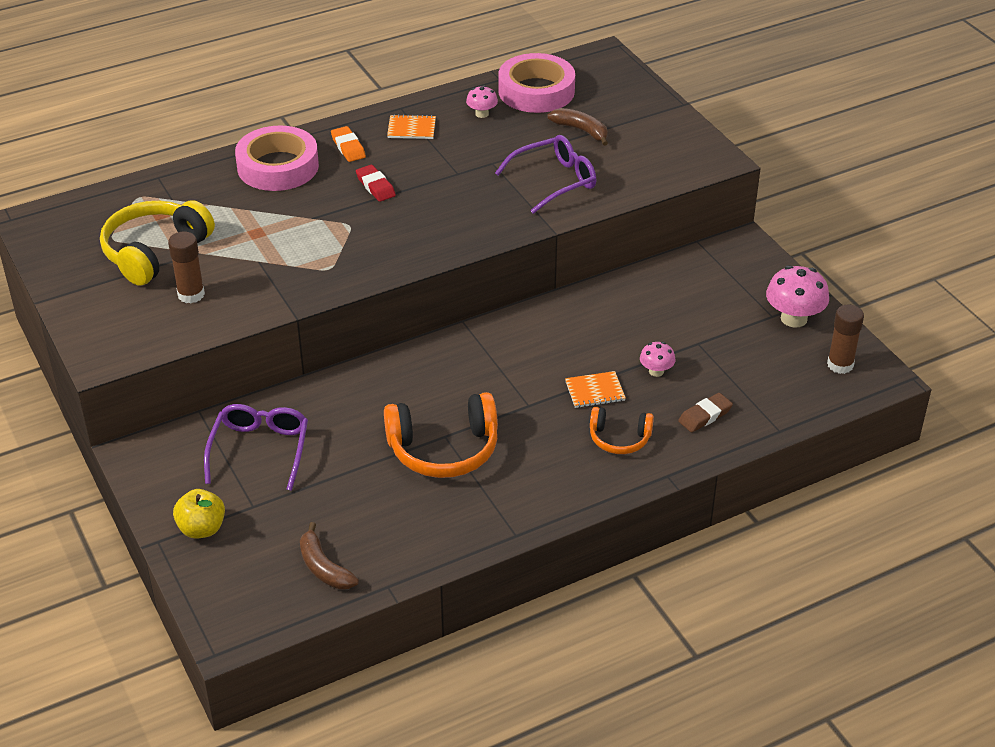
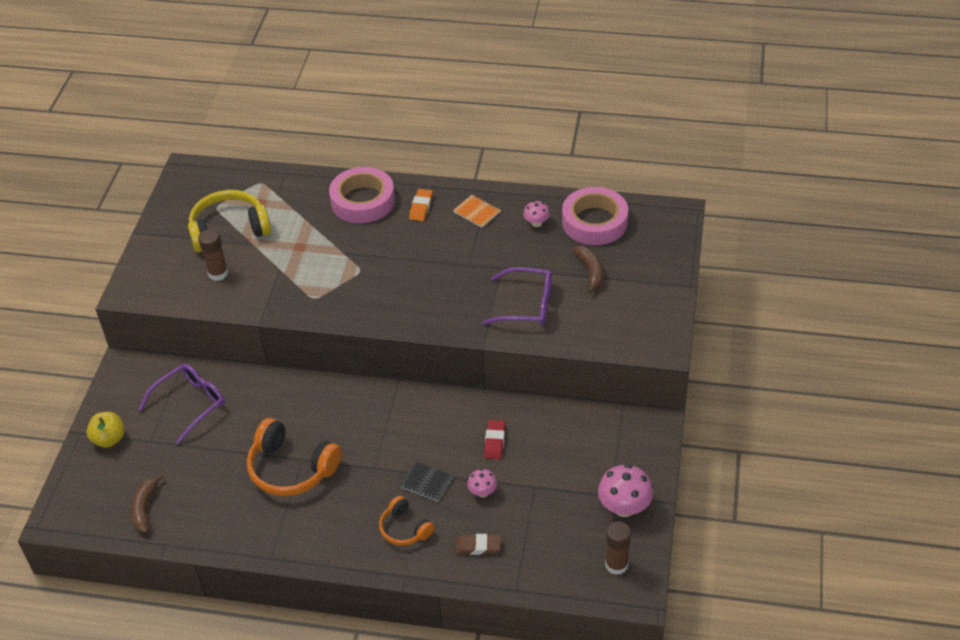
camera: 40 degrees right, 5 degrees up
red eraser [356,165,396,202] -> red eraser moved to [484,420,505,459]
orange notebook [565,371,626,408] -> black notebook [400,462,453,502]

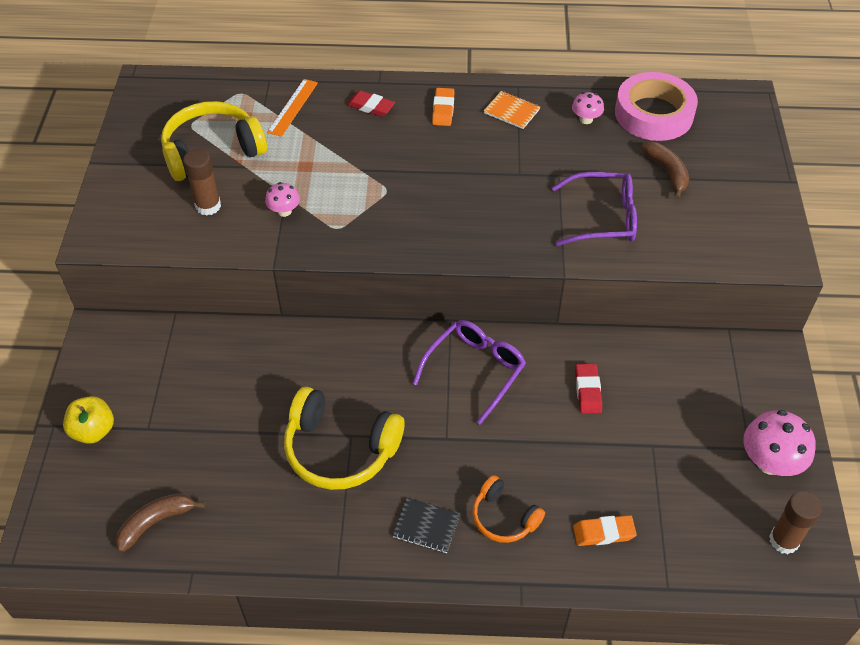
camera: 10 degrees left, 5 degrees up
brown banana [130,473,164,533] -> brown banana turned 60 degrees clockwise [116,493,205,552]
purple glasses [138,363,225,444] -> purple glasses moved to [412,320,526,425]
orange headphones [247,418,342,496] -> yellow headphones [284,387,404,490]
pink tape [329,167,395,223] -> red eraser [347,90,395,117]
black notebook [400,462,453,502] -> black notebook moved to [392,498,460,553]
brown eraser [455,534,501,555] -> orange eraser [573,515,637,546]
pink mushroom [467,469,497,497] -> pink mushroom moved to [265,182,300,217]
none -> orange ruler [267,79,318,137]

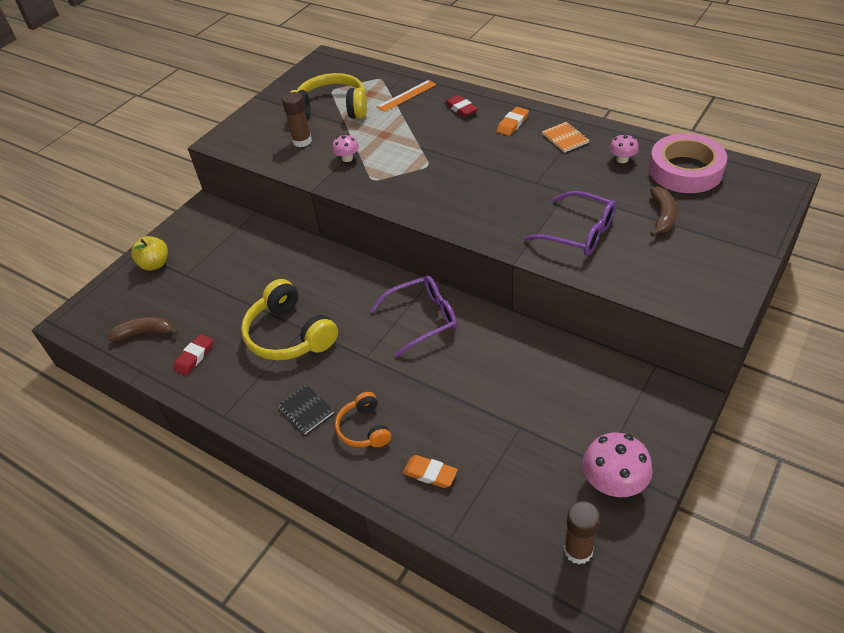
camera: 35 degrees right, 5 degrees down
red eraser [575,364,602,414] -> red eraser moved to [173,334,213,376]

